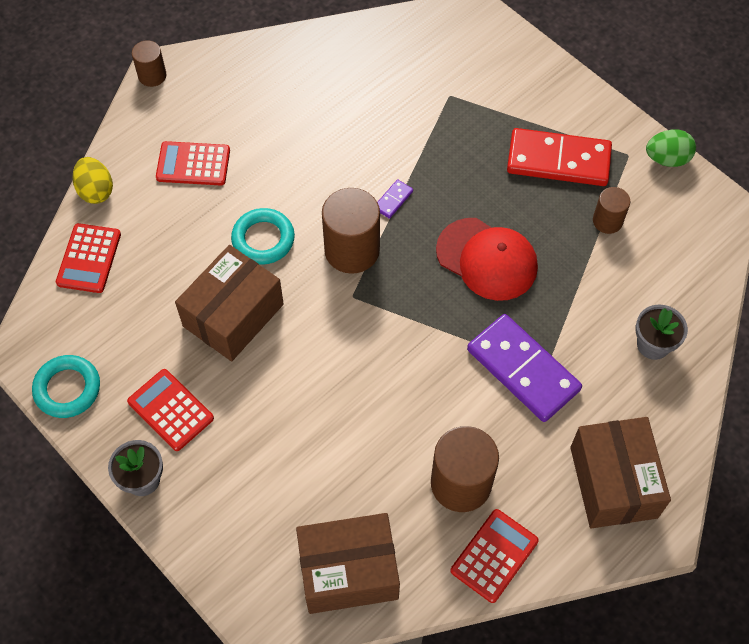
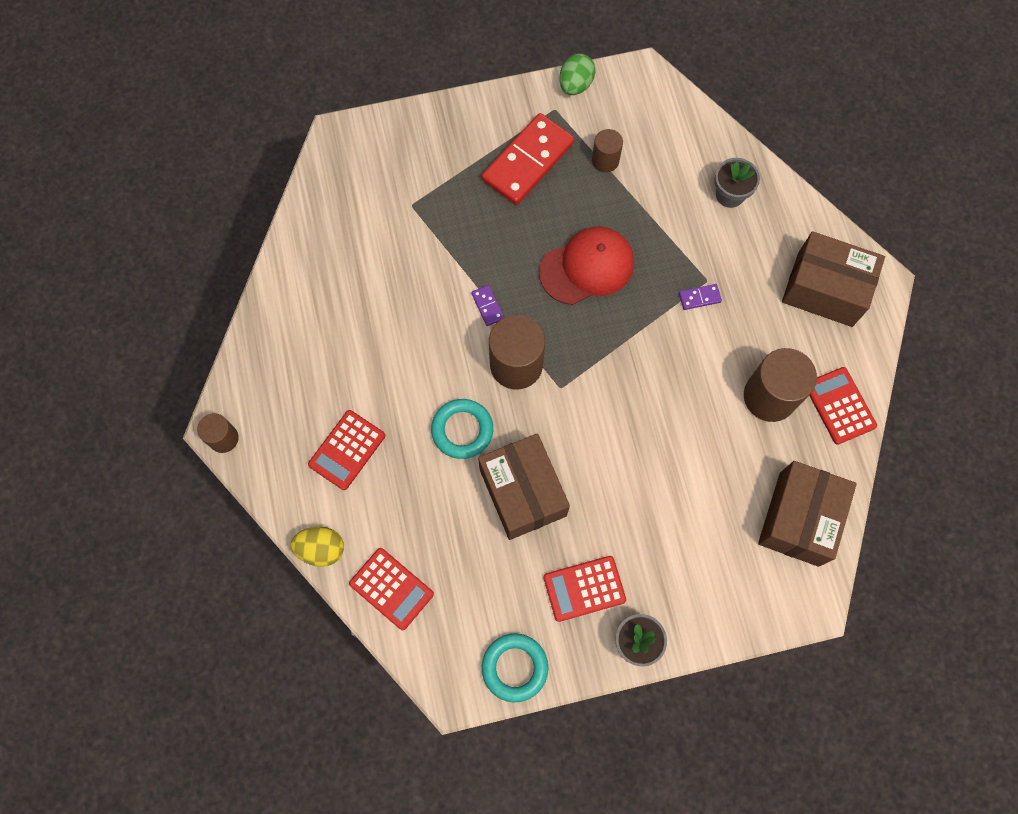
camera: 60 degrees left, 10 degrees up
purple domino [467,314,582,422] -> purple domino [679,284,722,310], size x0.40

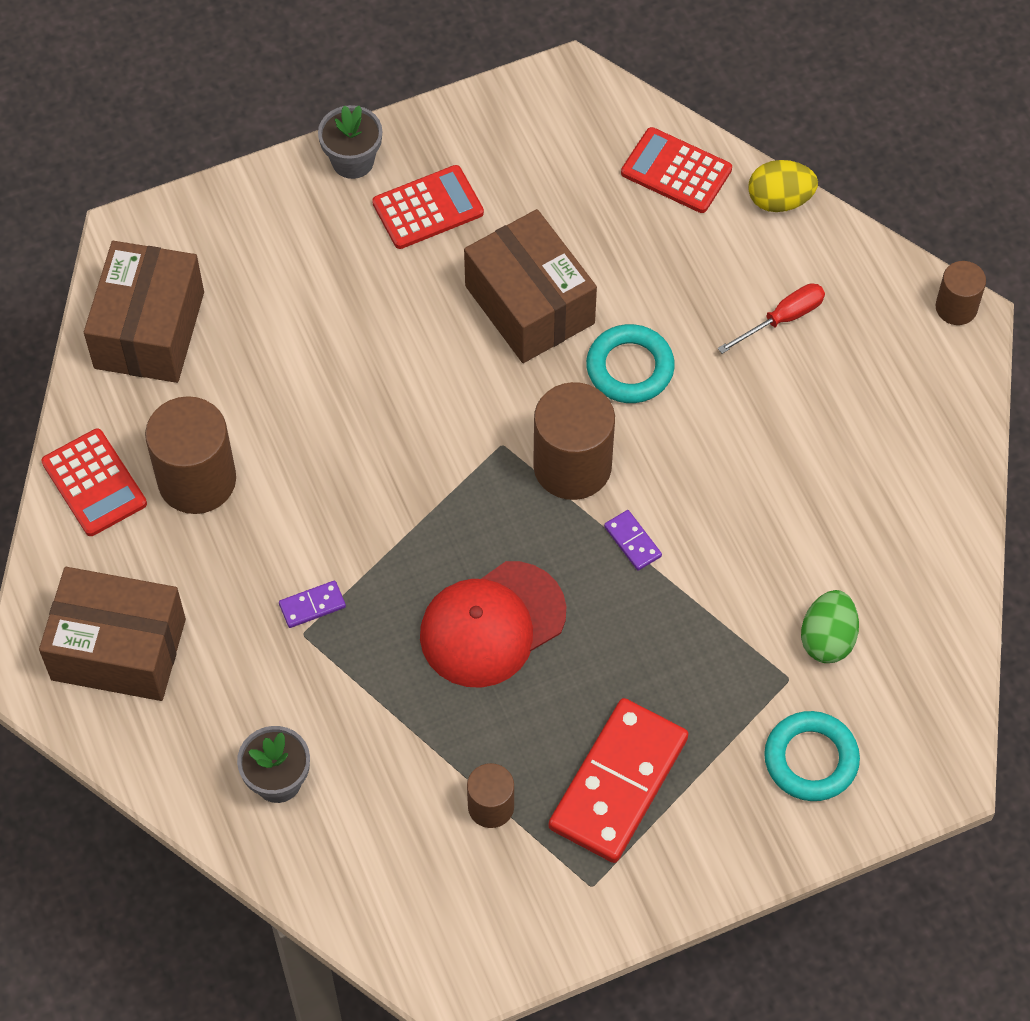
camera: 170 degrees right, 10 degrees down
red calculator [308,410,385,490] -> red screwdriver [718,283,825,354]
turquoise ring [482,633,548,702] -> turquoise ring moved to [764,711,860,801]
green egg [559,54,596,95] -> green egg moved to [801,590,859,663]

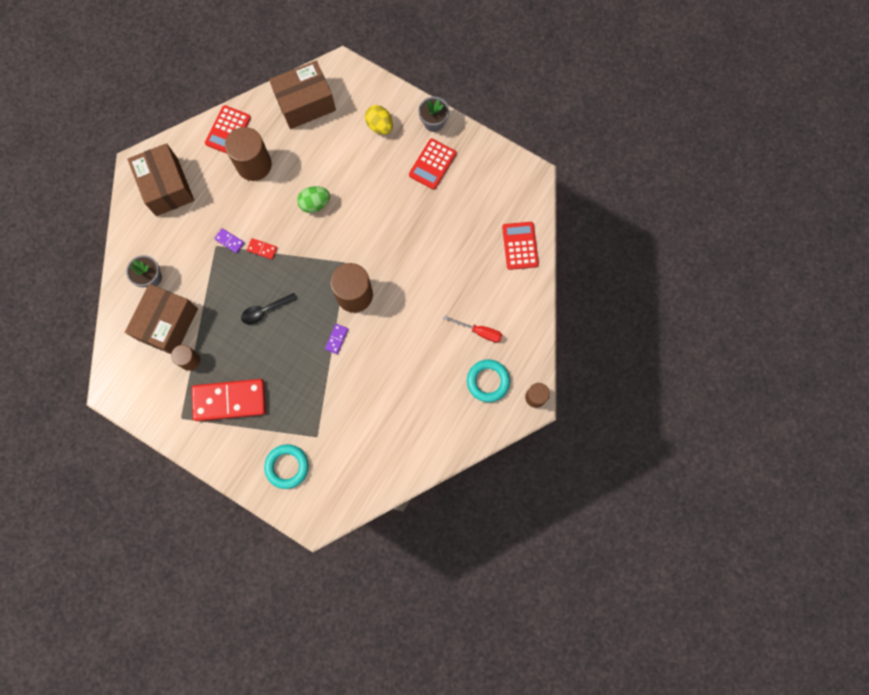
camera: 55 degrees right, 15 degrees up
red calculator [372,165,484,249] -> red calculator turned 90 degrees clockwise [409,139,456,190]
red cap [420,561,566,688] -> black spoon [241,293,297,324]
brown box [464,209,597,363] -> brown box moved to [125,284,198,354]
turquoise ring [586,324,675,403] -> turquoise ring moved to [467,360,510,402]
yellow egg [748,160,818,212] -> yellow egg moved to [365,105,393,134]
green egg [801,590,859,663] -> green egg moved to [297,186,330,213]
none -> red domino [247,238,277,259]

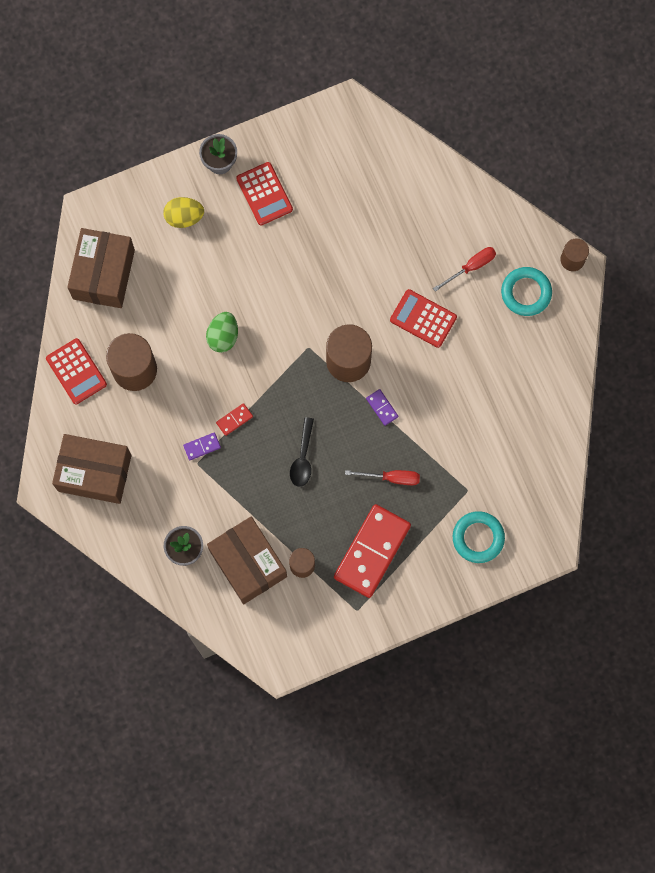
camera: 55 degrees left, 0 degrees up
red calculator [502,222,539,270] -> red calculator moved to [390,289,457,348]
none -> red screwdriver [345,470,420,485]

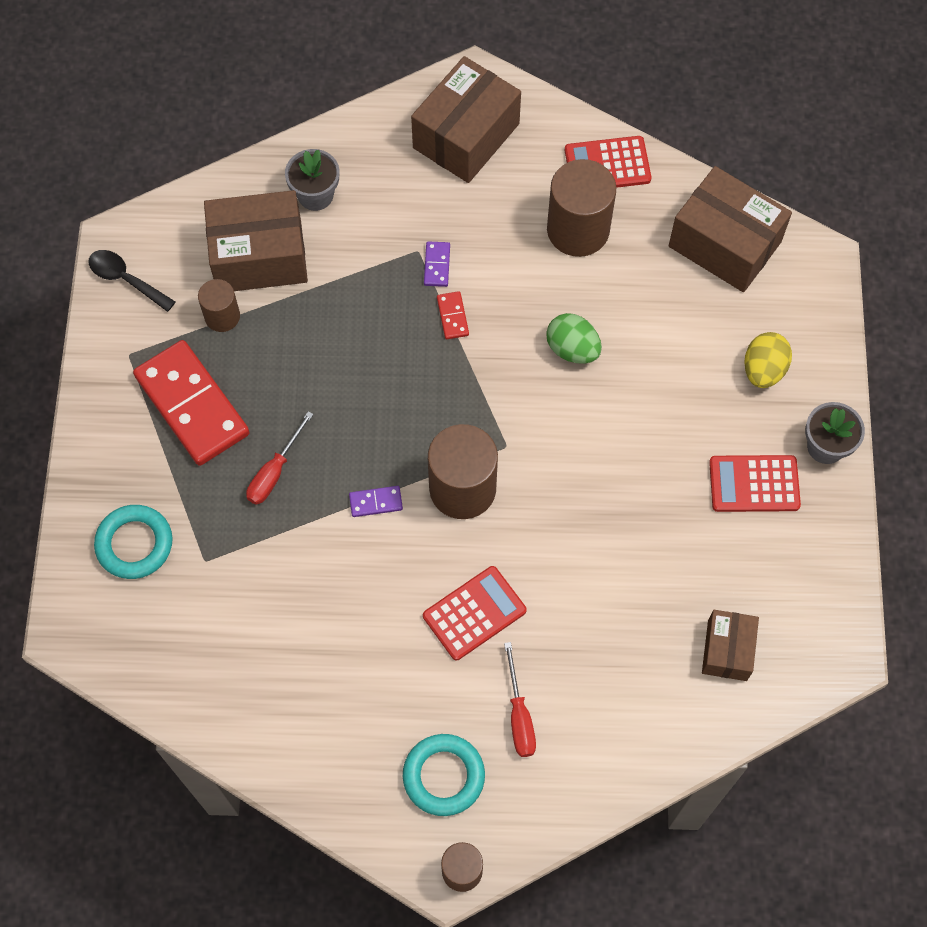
camera: 115 degrees right, 10 degrees down
black spoon [290,417,314,487] -> black spoon moved to [88,250,175,312]
none -> brown box [702,610,759,681]

